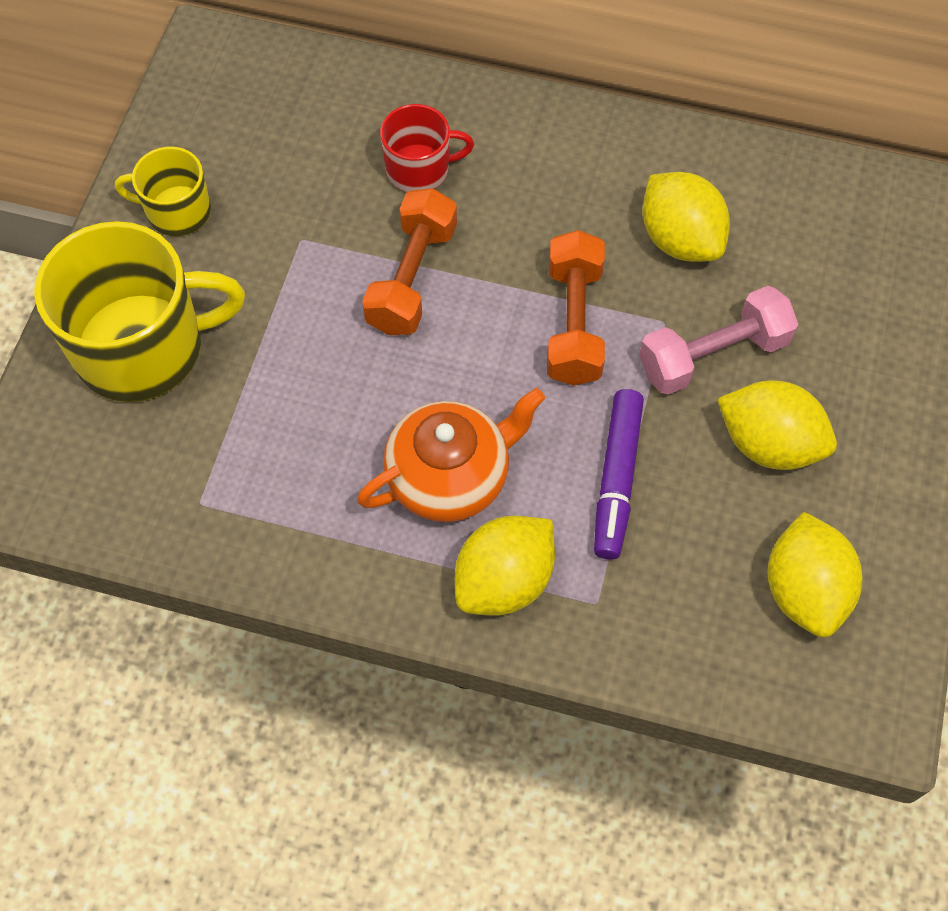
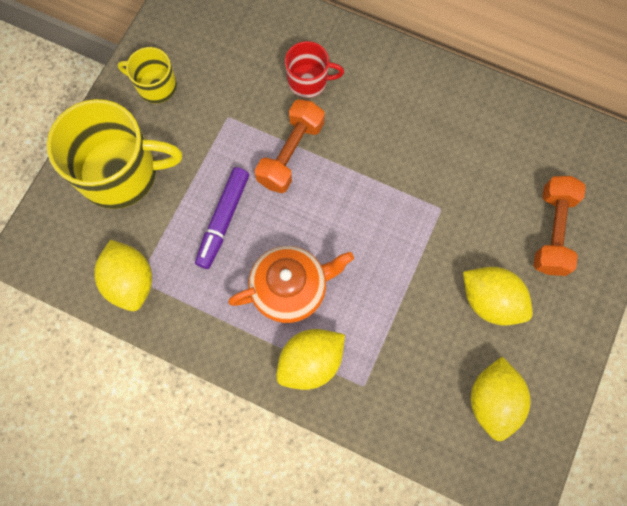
camera: 10 degrees right, 10 degrees up
orange dumbbell [547,230,605,386] -> orange dumbbell moved to [534,176,586,276]
purple marker [594,389,644,560] -> purple marker moved to [195,167,249,269]
pink dumbbell [639,286,798,395] -> none
yellow lemon [642,172,730,262] -> yellow lemon moved to [94,239,152,311]

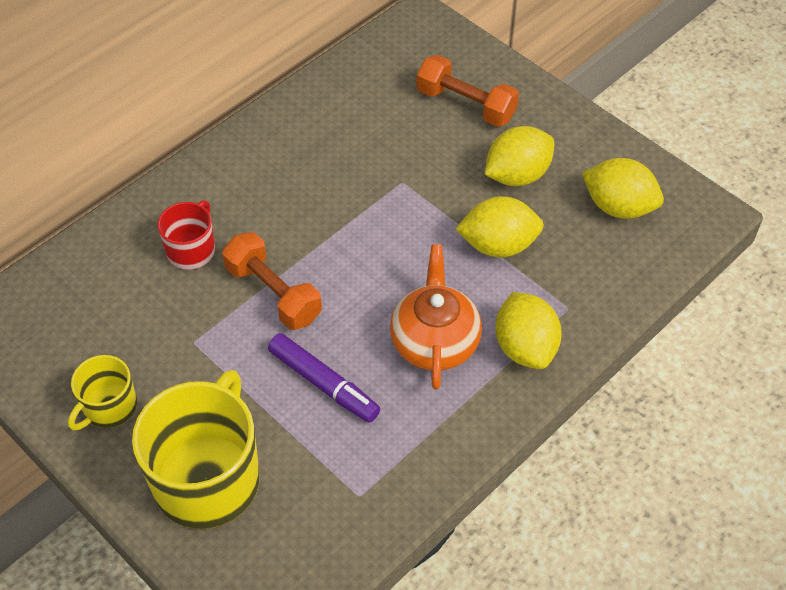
camera: 70 degrees left, 20 degrees down
yellow lemon [94,239,152,311] -> yellow lemon moved to [456,196,544,258]

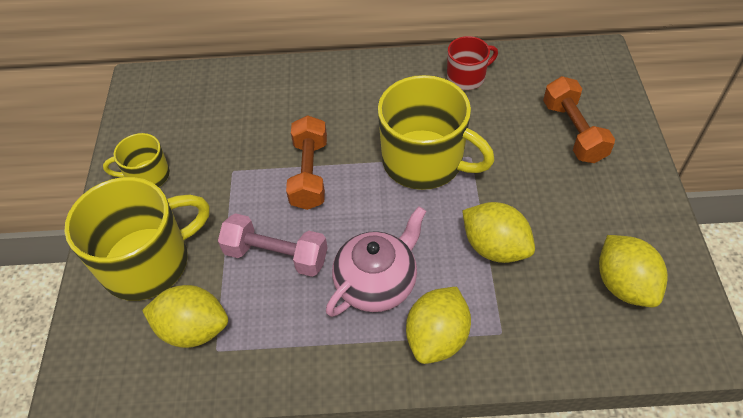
camera: 45 degrees right, 0 degrees up
red mug [158,200,215,270] -> red mug moved to [447,36,498,90]
purple marker [268,333,380,422] -> pink dumbbell [218,213,328,277]
orange teapot [390,244,482,389] -> pink teapot [326,206,426,317]
yellow lemon [484,126,554,186] -> yellow lemon moved to [142,285,228,348]
none -> yellow mug [378,75,495,190]

